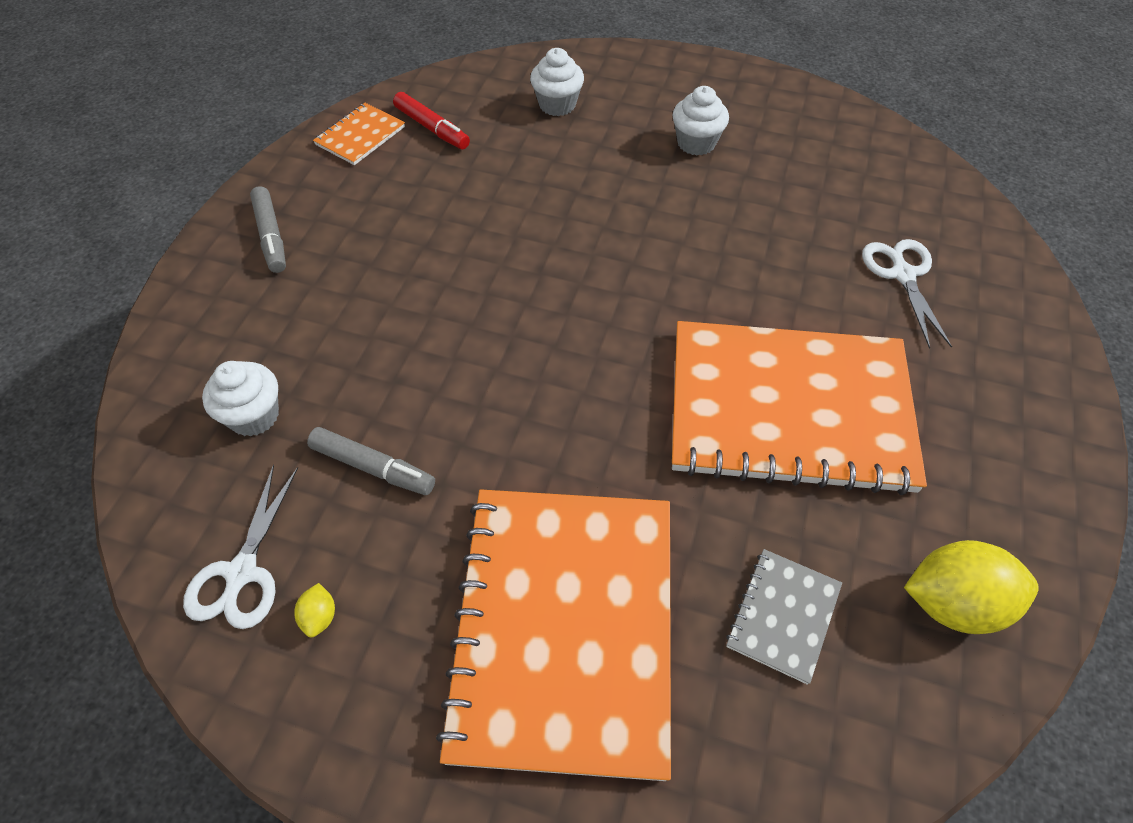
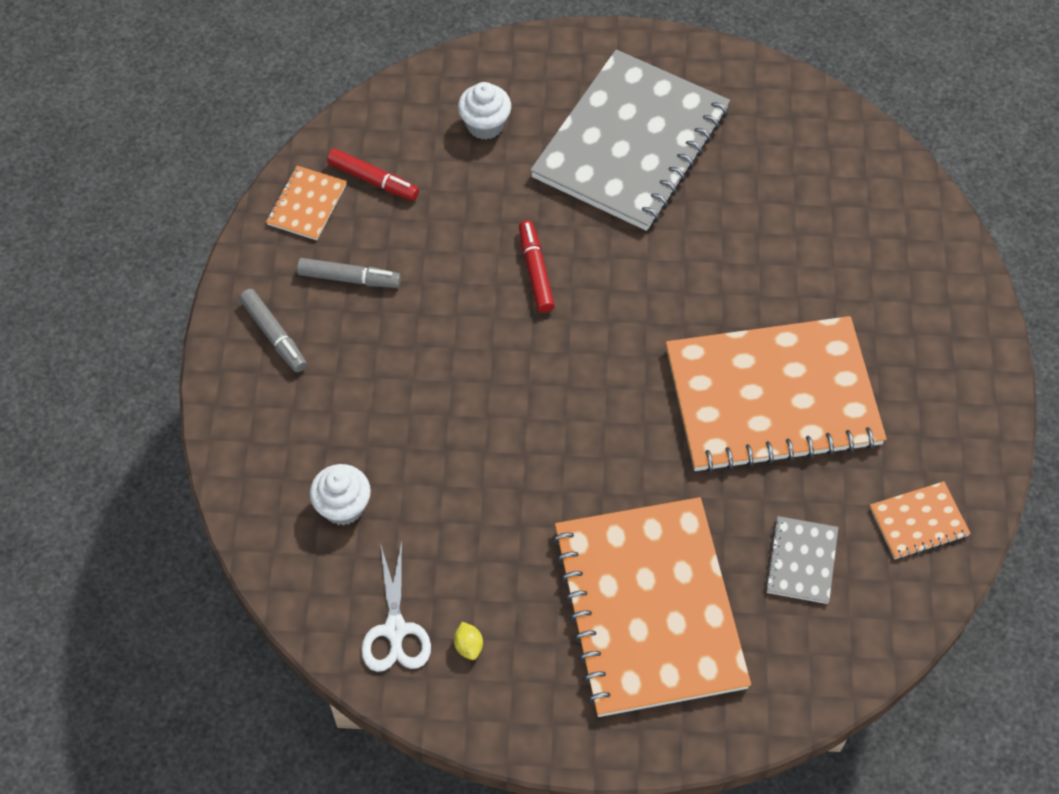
camera: 15 degrees left, 5 degrees up
grey marker [307,427,435,495] -> grey marker moved to [297,258,401,288]
white cupcake [672,86,729,155] -> grey notebook [530,49,730,231]
white scissors [862,239,952,349] -> none
yellow lemon [904,540,1039,634] -> orange notebook [870,481,971,559]
none -> red marker [519,220,555,313]

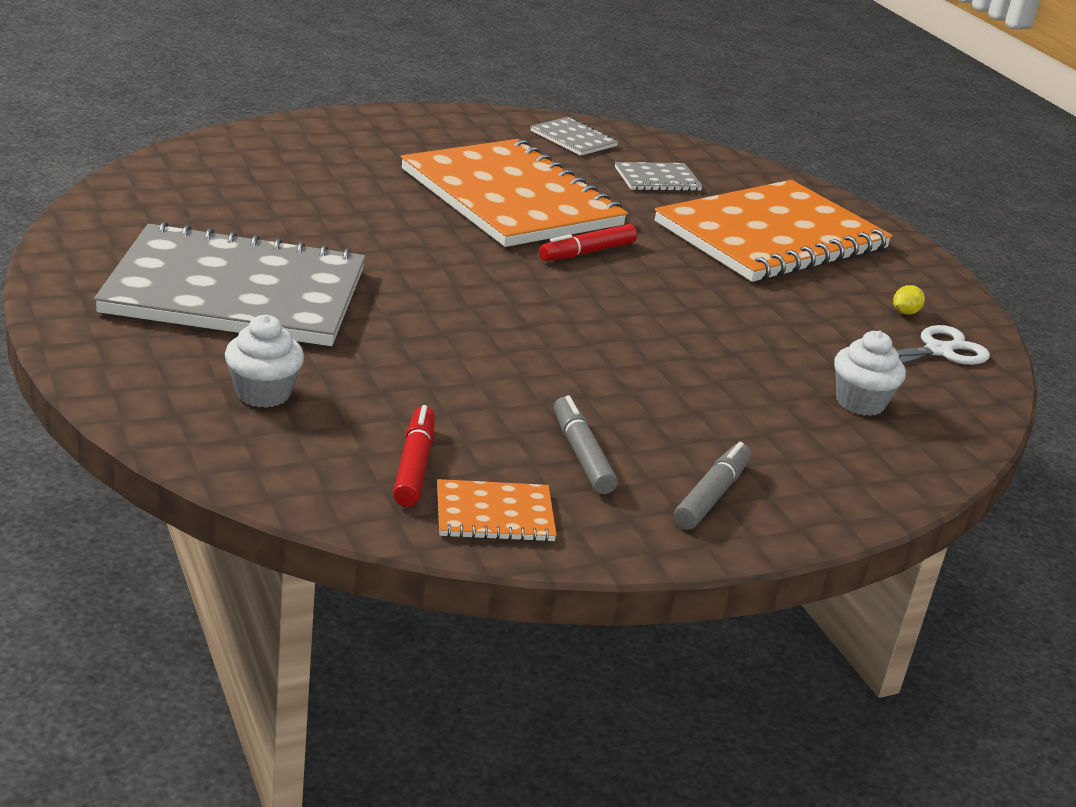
camera: 120 degrees left, 30 degrees down
red marker [519,220,555,313] -> red marker moved to [539,224,637,261]
orange notebook [870,481,971,559] -> grey notebook [530,117,618,156]

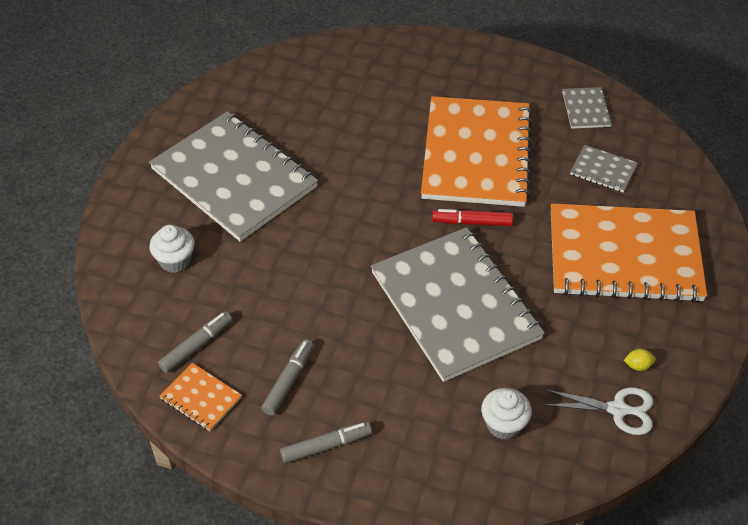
camera: 45 degrees right, 20 degrees up
red marker [393,405,435,506] -> grey marker [158,311,232,373]
none -> grey notebook [371,227,545,382]

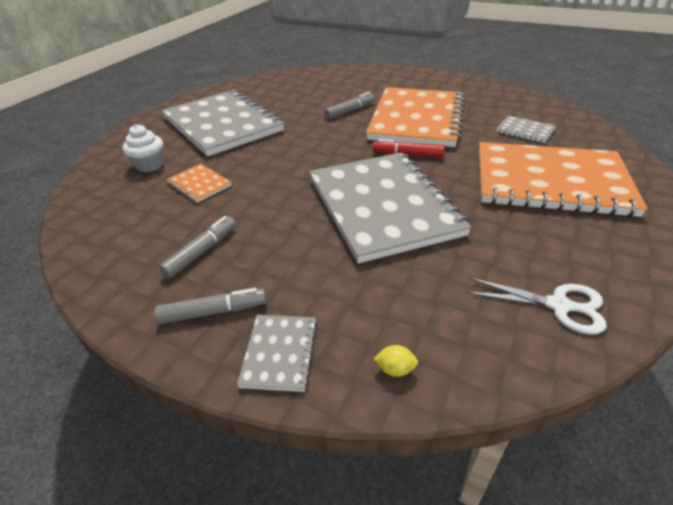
camera: 10 degrees right, 10 degrees down
grey marker [158,311,232,373] -> grey marker moved to [324,92,375,119]
orange notebook [159,363,242,431] -> orange notebook moved to [166,164,232,203]
white cupcake [481,388,532,440] -> none
grey notebook [562,87,612,129] -> grey notebook moved to [237,315,317,392]
yellow lemon [624,349,656,371] -> yellow lemon moved to [373,345,418,377]

